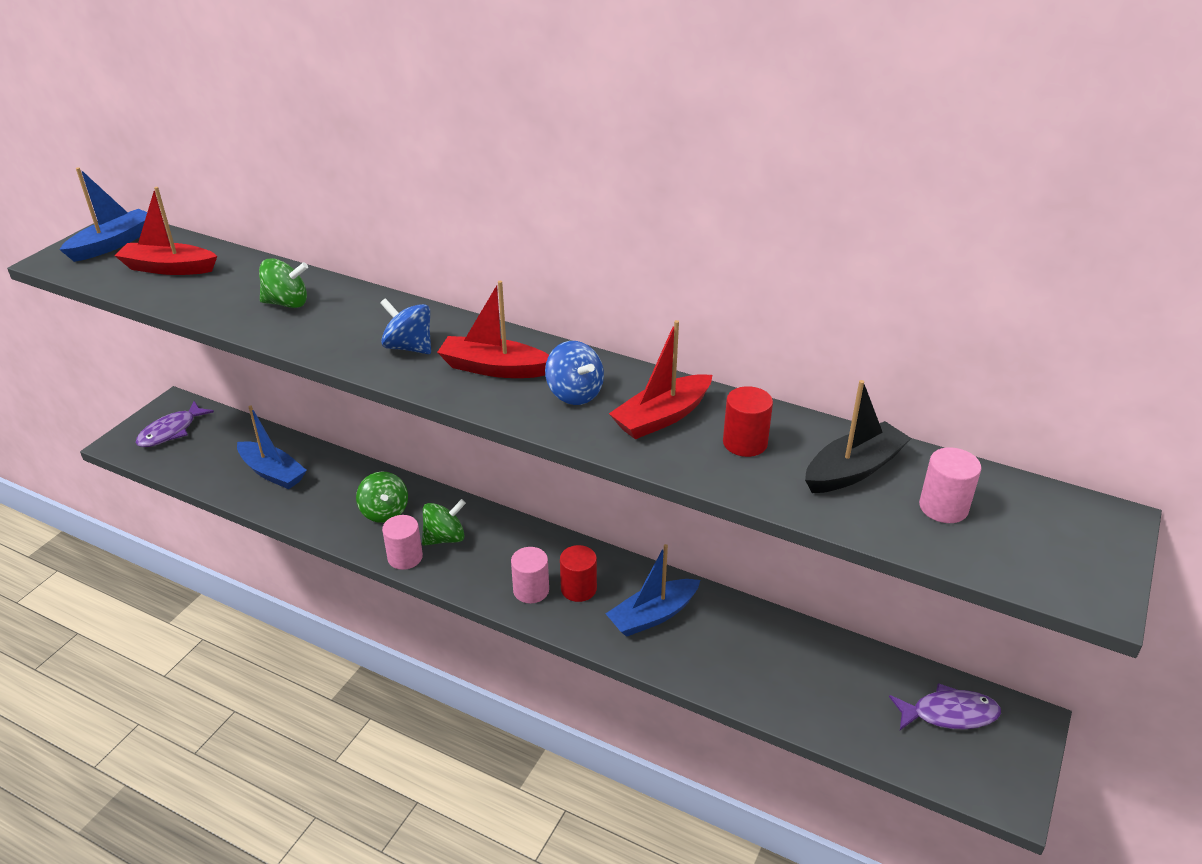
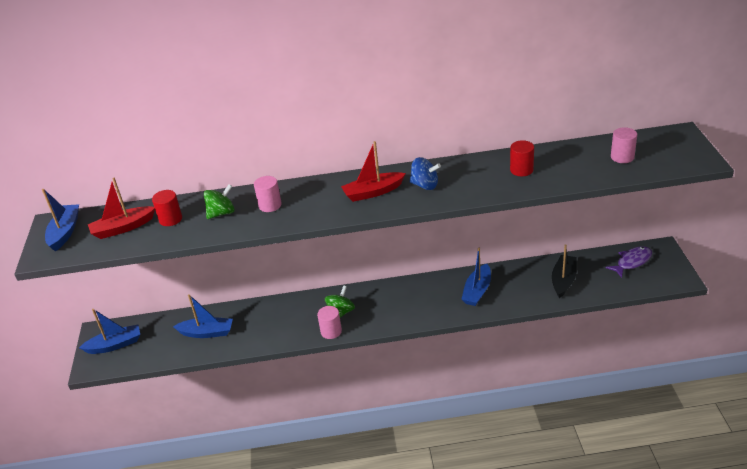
camera: 30 degrees left, 0 degrees up
purple fish [136,401,214,447] -> blue boat [79,309,140,354]
green spinning top [356,472,408,523] -> none
blue spinning top [380,298,431,354] -> none
pink cylinder [511,547,549,604] -> pink cylinder moved to [254,176,282,212]
red cylinder [560,545,597,602] -> red cylinder moved to [152,190,182,226]
red boat [609,320,712,439] -> none
black boat [805,380,911,493] -> black boat moved to [552,244,577,298]

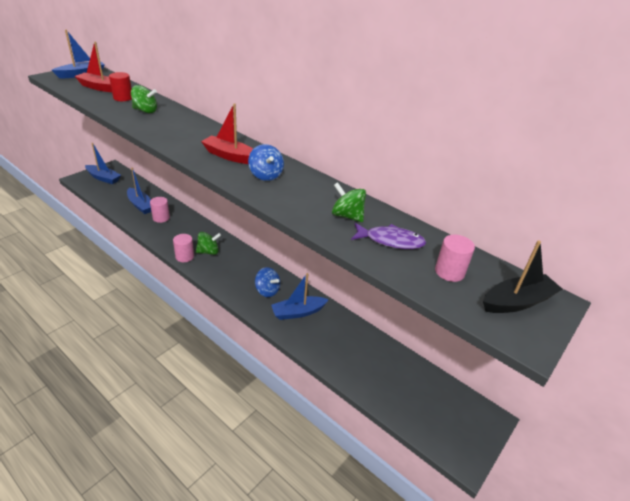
camera: 40 degrees right, 0 degrees up
pink cylinder [254,176,282,212] -> pink cylinder moved to [150,197,170,223]
red cylinder [510,140,534,176] -> green spinning top [332,182,366,222]
black boat [552,244,577,298] -> black boat moved to [483,240,562,313]
purple fish [606,246,652,278] -> purple fish moved to [351,223,426,249]
none -> blue spinning top [255,267,280,297]

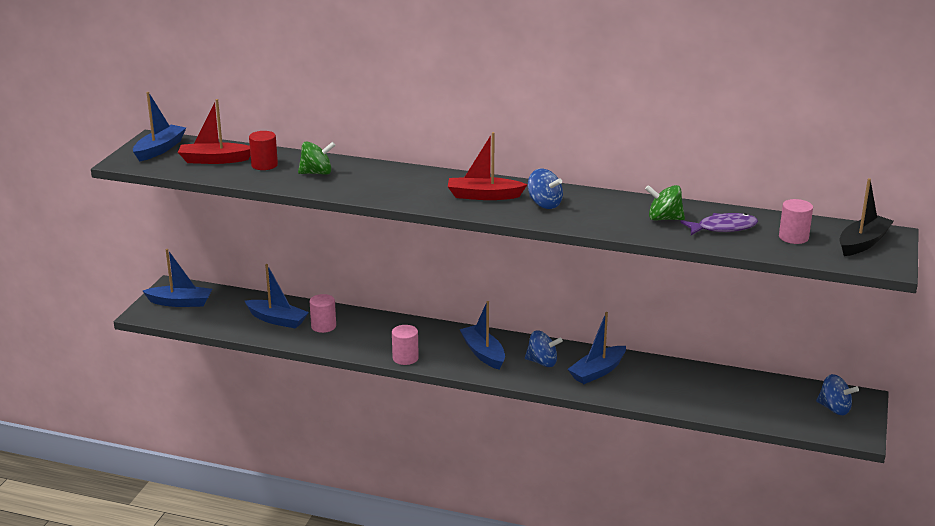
camera: 20 degrees left, 10 degrees down
green spinning top [196,232,221,255] -> none
none -> blue boat [459,301,505,370]
none -> blue spinning top [816,374,859,415]

